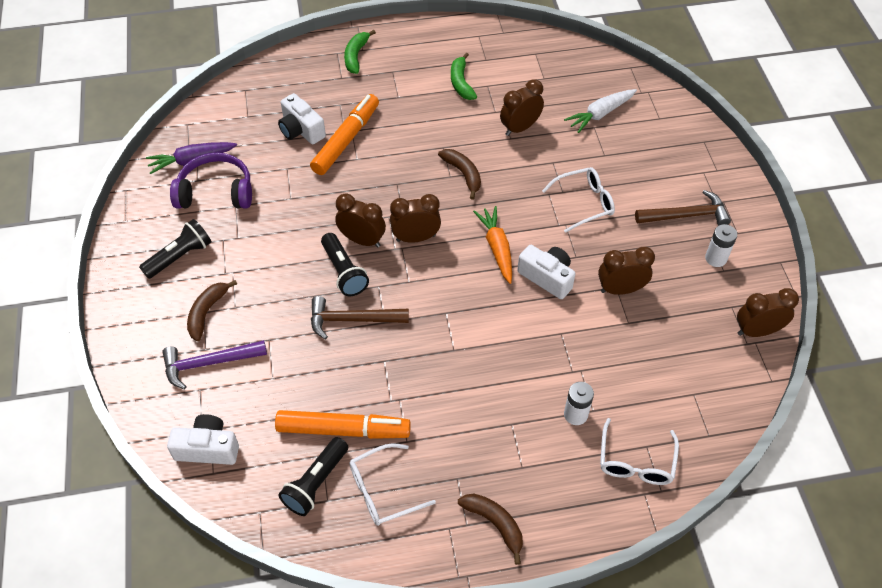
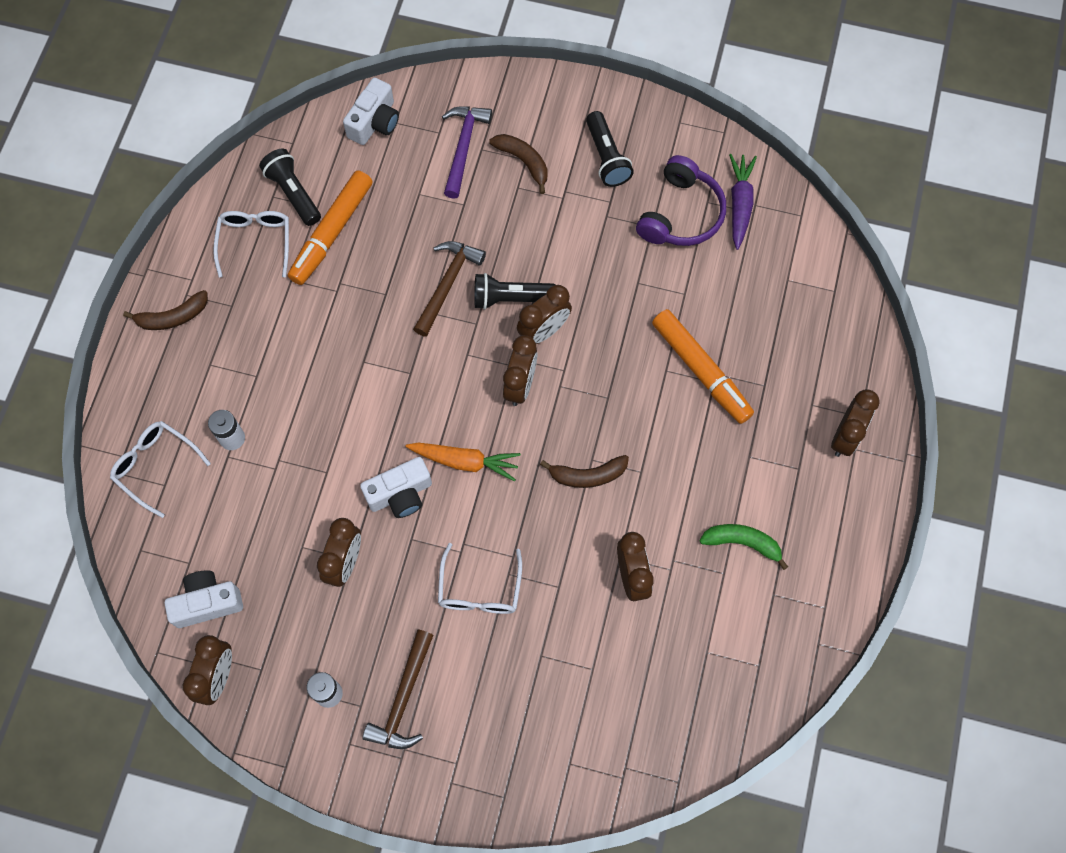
camera: 115 degrees right, 15 degrees up
white camera [278,93,326,144] -> white camera moved to [165,570,243,628]
green banana [344,30,376,74] -> brown clock [831,389,880,457]
white carrot [564,89,637,133] -> none

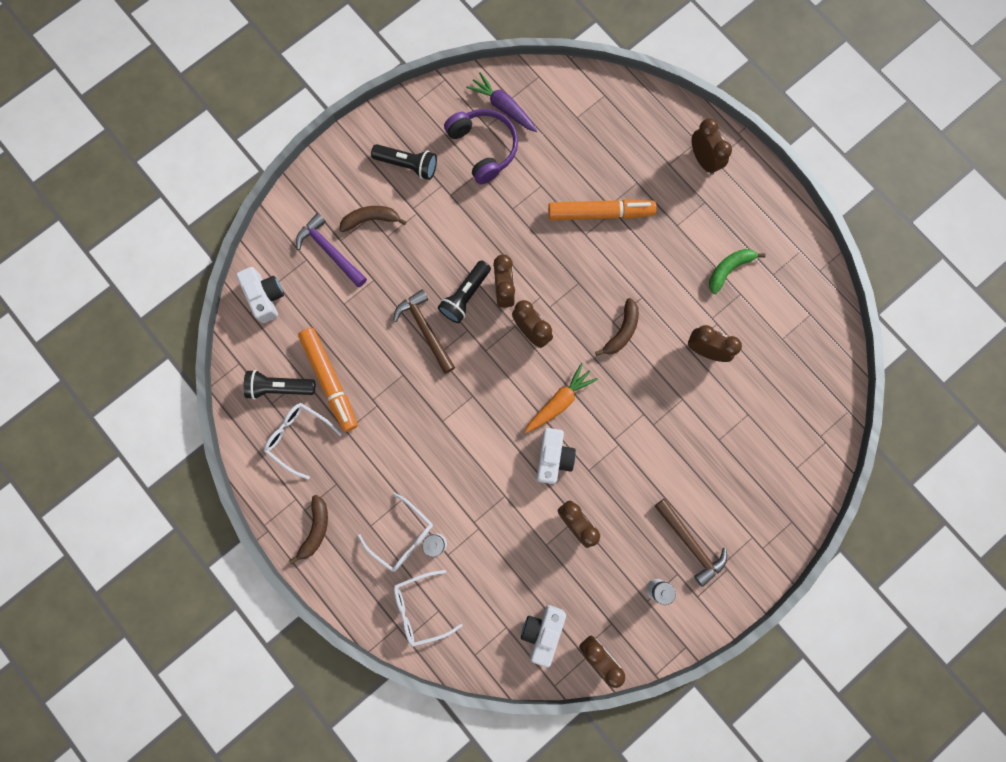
camera: 55 degrees left, 10 degrees up
white glasses [438,543,522,614] -> white glasses moved to [358,493,433,572]

